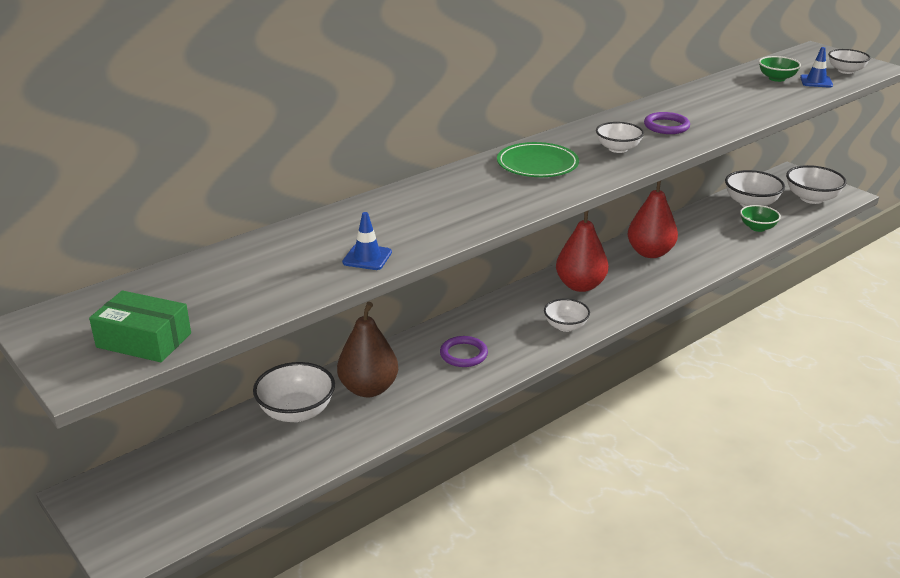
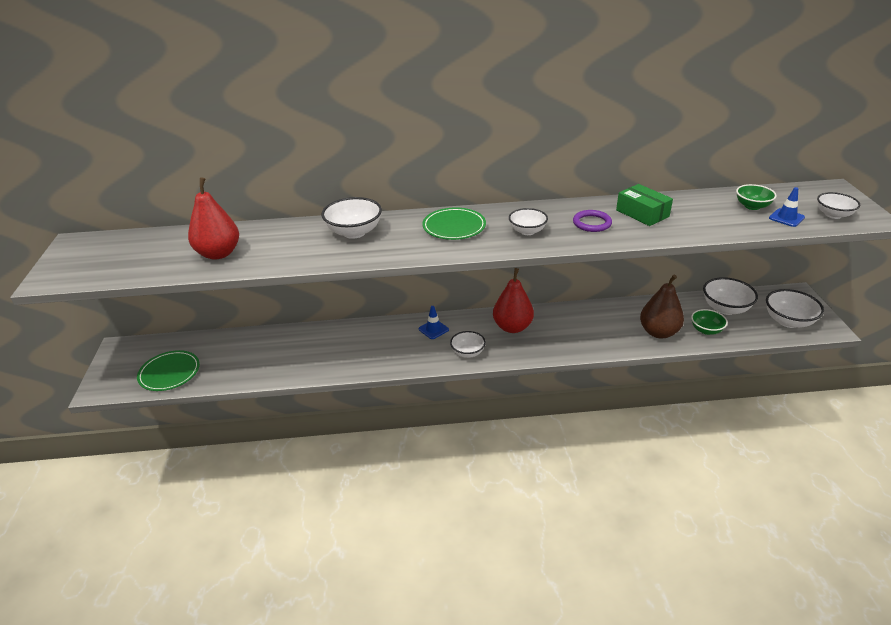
camera: 35 degrees right, 5 degrees up
green box [89,290,191,362] -> green box moved to [616,184,673,226]
white bowl [253,362,335,422] -> white bowl moved to [321,197,382,239]
brown pear [337,302,398,397] -> brown pear moved to [640,275,684,339]
blue traffic cone [342,212,392,270] -> blue traffic cone moved to [419,306,449,339]
purple ring [440,336,488,367] -> none
red pear [628,181,678,258] -> red pear moved to [188,177,239,260]
none -> green plate [137,350,200,391]

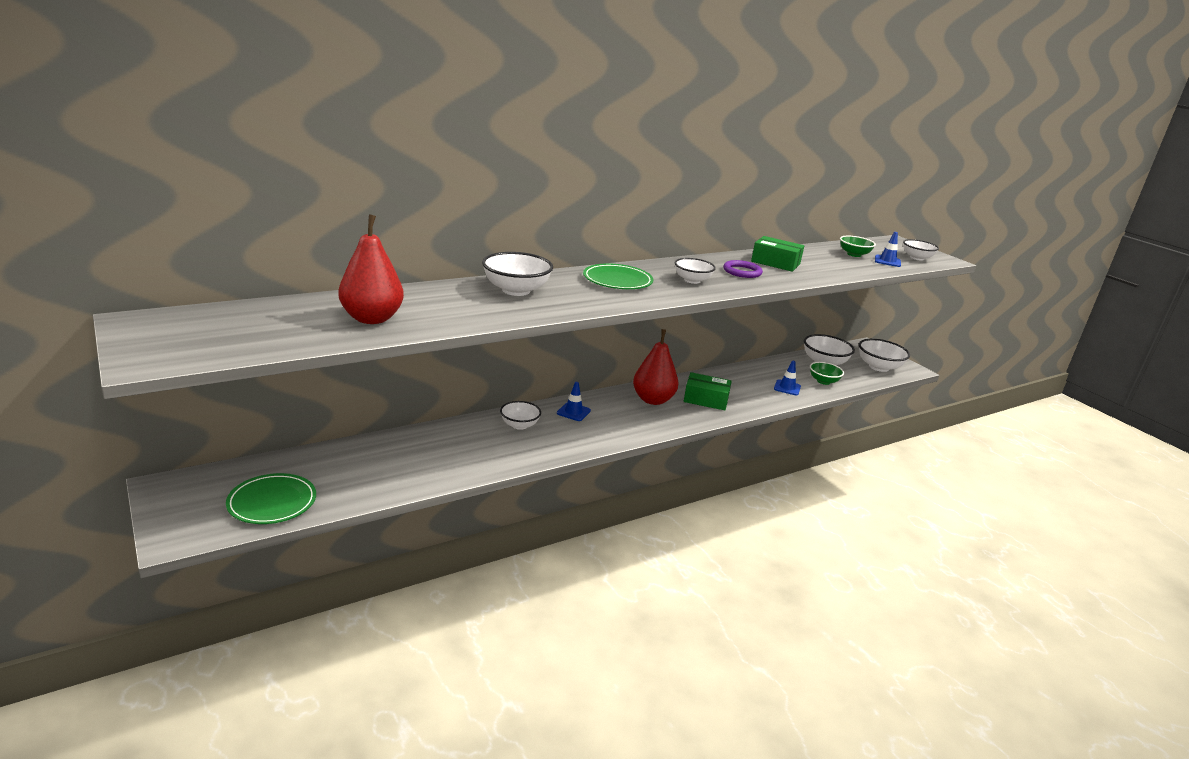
camera: 30 degrees left, 10 degrees down
white bowl [450,331,486,358] -> white bowl moved to [500,401,541,430]
brown pear [640,275,684,339] -> blue traffic cone [774,361,801,396]
none -> green box [684,372,732,410]

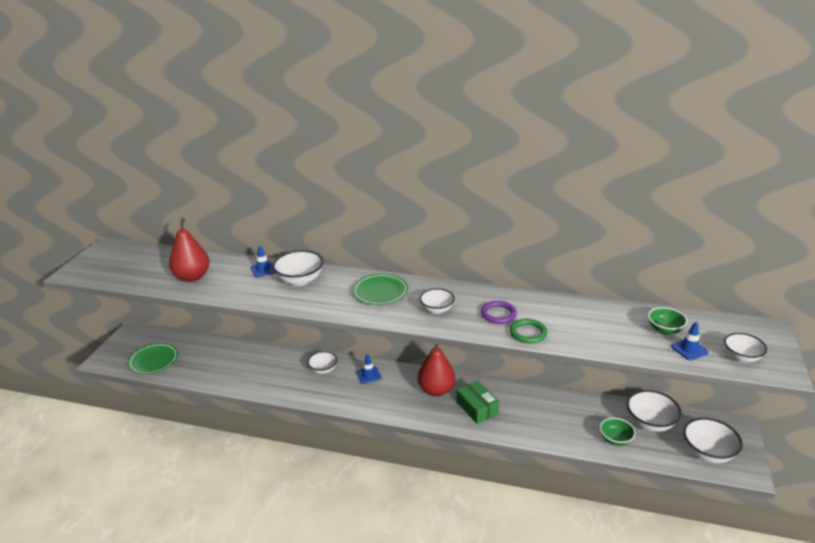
camera: 50 degrees right, 5 degrees up
green box [751,236,804,272] -> none
blue traffic cone [774,361,801,396] -> blue traffic cone moved to [251,246,275,277]
none -> green ring [510,319,547,343]

